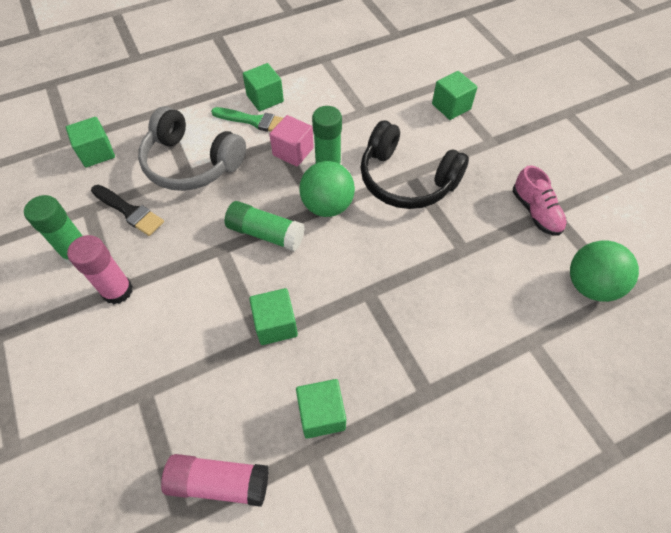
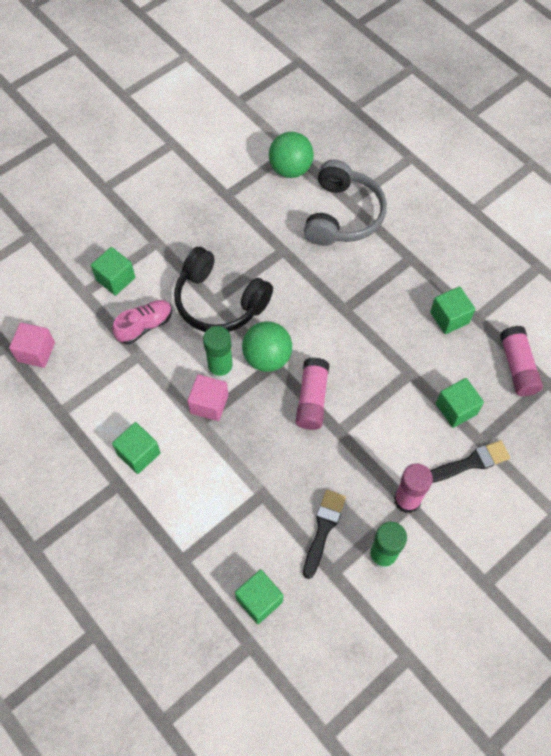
camera: 105 degrees left, 5 degrees up
grey headphones [138,106,246,191] -> grey headphones moved to [304,160,387,246]
green brush [211,107,283,132] -> none
green glue stick [225,201,305,251] -> pink glue stick [296,357,329,430]
green cube [249,288,298,345] -> green cube moved to [436,378,484,428]
black headphones [360,121,469,209] -> black headphones turned 105 degrees clockwise [174,247,273,332]
pink shoe [513,165,567,236] -> pink shoe moved to [112,300,172,344]
none -> pink cube [9,322,55,368]
none -> black brush [430,440,510,483]

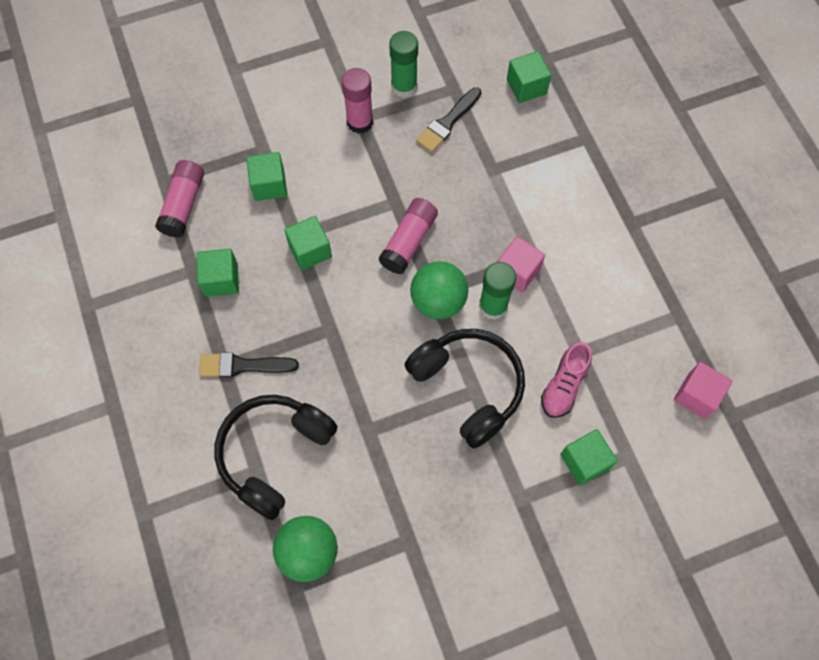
camera: 160 degrees left, 5 degrees up
pink shoe [112,300,172,344] -> pink shoe turned 45 degrees counterclockwise [541,342,592,418]
green cube [112,422,161,474] -> green cube moved to [284,216,332,270]
grey headphones [304,160,387,246] -> black headphones [214,395,338,520]
black brush [430,440,510,483] -> black brush moved to [199,352,299,378]

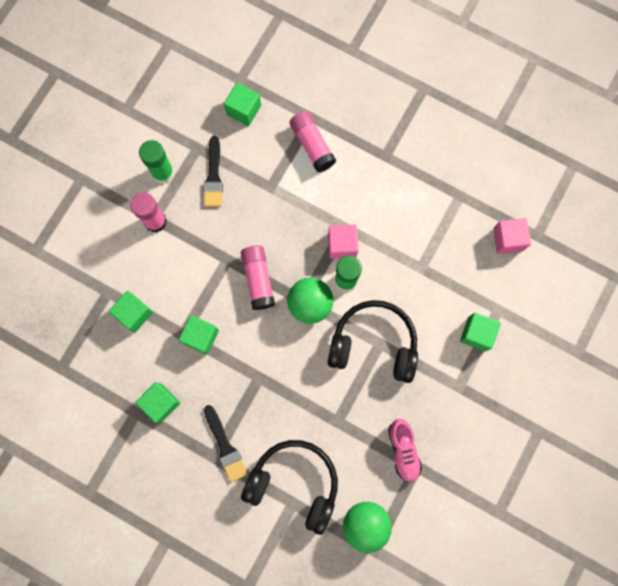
camera: 40 degrees left, 10 degrees up
pink glue stick [155,160,204,238] -> pink glue stick moved to [290,111,337,172]
black brush [199,352,299,378] -> black brush turned 75 degrees counterclockwise [204,405,248,482]
black headphones [214,395,338,520] -> black headphones turned 120 degrees clockwise [241,440,338,535]
pink shoe [541,342,592,418] -> pink shoe moved to [388,419,422,483]

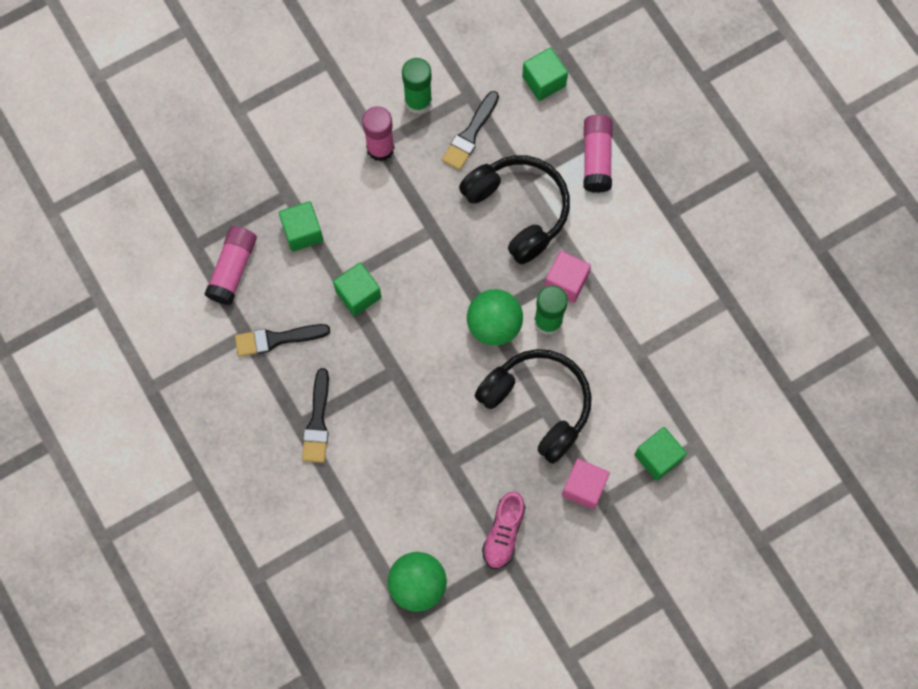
camera: 30 degrees right, 5 degrees down
green cube [136,382,180,423] -> black brush [235,324,330,357]
pink glue stick [241,246,275,310] -> pink glue stick moved to [205,226,257,305]
black headphones [241,440,338,535] -> black headphones moved to [459,155,570,264]
pink cube [493,218,531,254] -> pink cube moved to [562,459,610,509]

